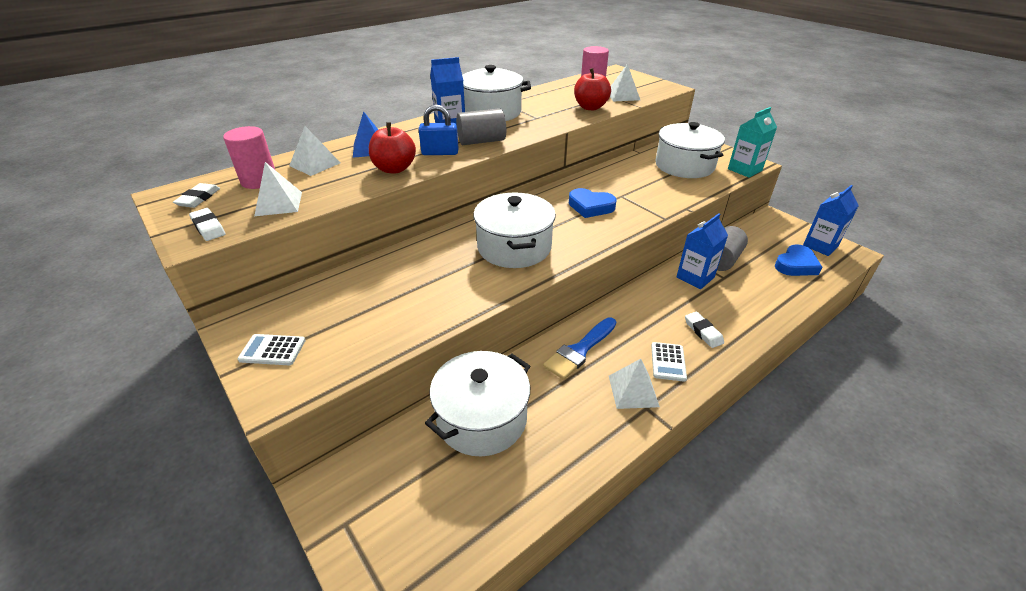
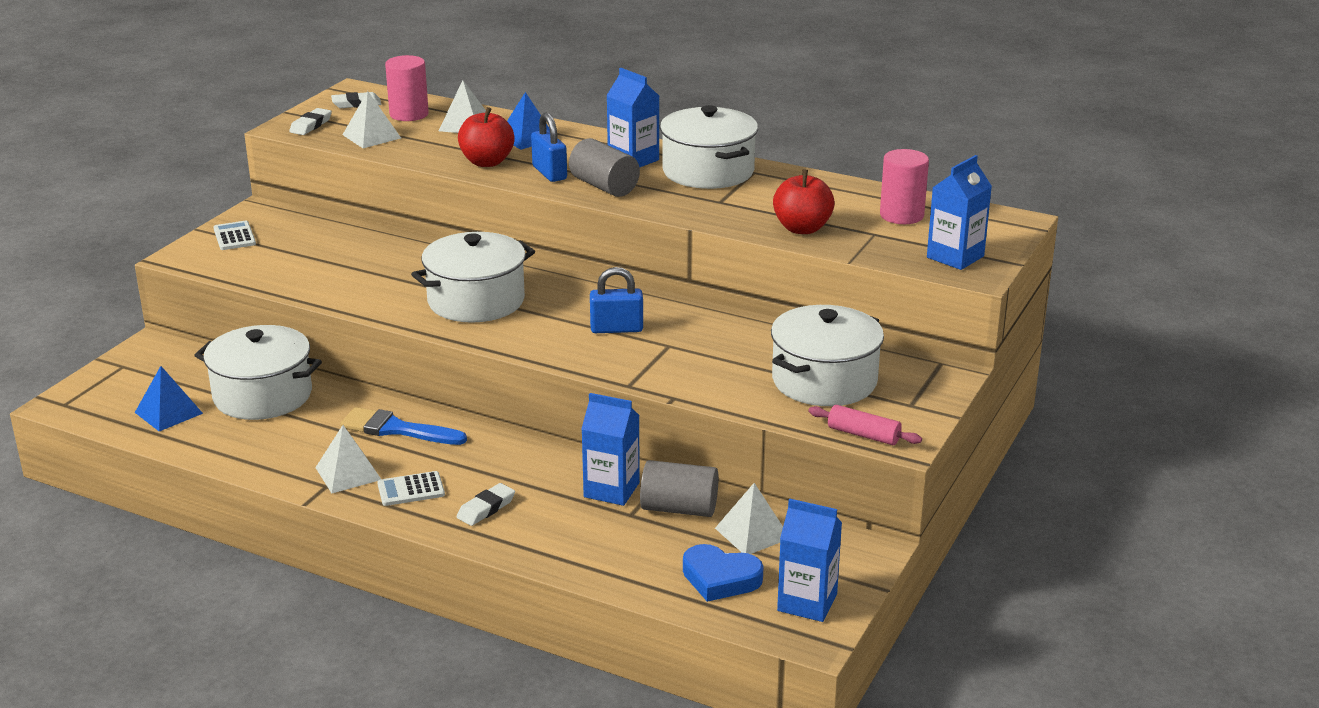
camera: 65 degrees right, 10 degrees down
blue heart [569,188,617,218] -> blue padlock [590,267,643,333]
white pyramid [610,64,640,102] -> white pyramid moved to [715,483,783,554]
turquoise carton [728,107,777,178] -> pink rolling pin [808,405,922,445]
none -> blue pyramid [135,366,203,431]
none -> blue carton [927,155,992,270]

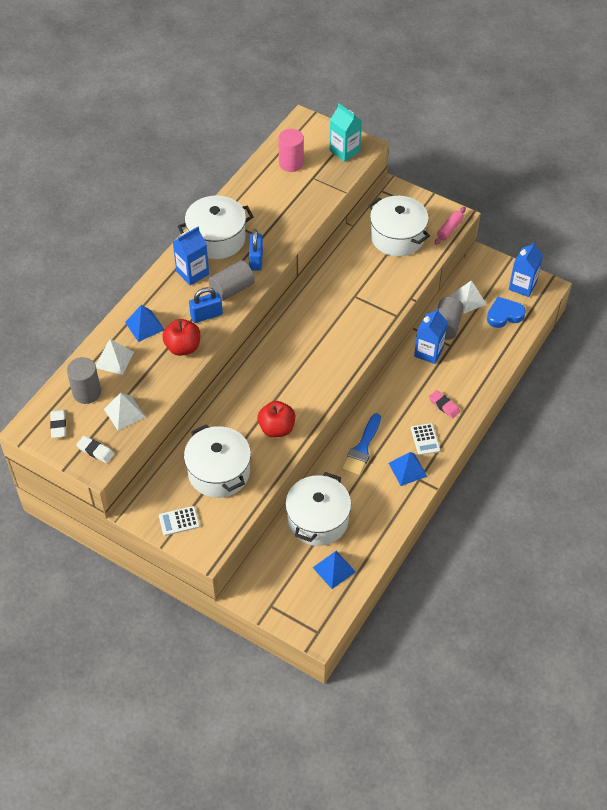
camera: 85 degrees left, 25 degrees up
white pyramid [315,425,381,493] -> blue pyramid [389,452,427,486]
pink cylinder [385,55,429,121] -> grey cylinder [67,357,101,404]
white pot [411,232,535,323] -> white pot moved to [184,424,251,498]
white eraser [457,483,515,526] -> pink eraser [429,390,460,419]
blue padlock [590,267,643,333] -> blue padlock moved to [249,229,263,271]
blue heart [683,544,764,602] -> blue heart turned 135 degrees counterclockwise [487,297,526,328]
red apple [773,170,835,234] -> red apple moved to [257,401,295,437]
blue carton [927,155,992,270] -> turquoise carton [329,103,362,162]

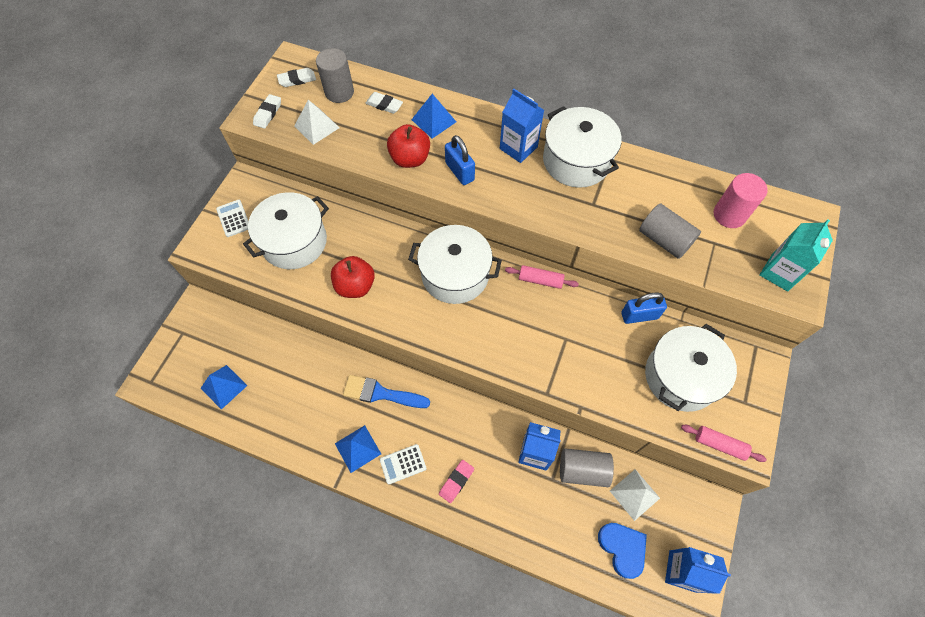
camera: 80 degrees right, 10 degrees up
white pyramid [96,339,134,375] -> white eraser [365,92,403,114]
grey cylinder [208,260,255,301] -> grey cylinder moved to [639,203,701,259]
blue padlock [249,229,263,271] -> blue padlock moved to [622,292,667,324]
white pot [285,472,351,546] -> white pot moved to [408,225,502,304]
none -> pink rolling pin [505,265,579,289]

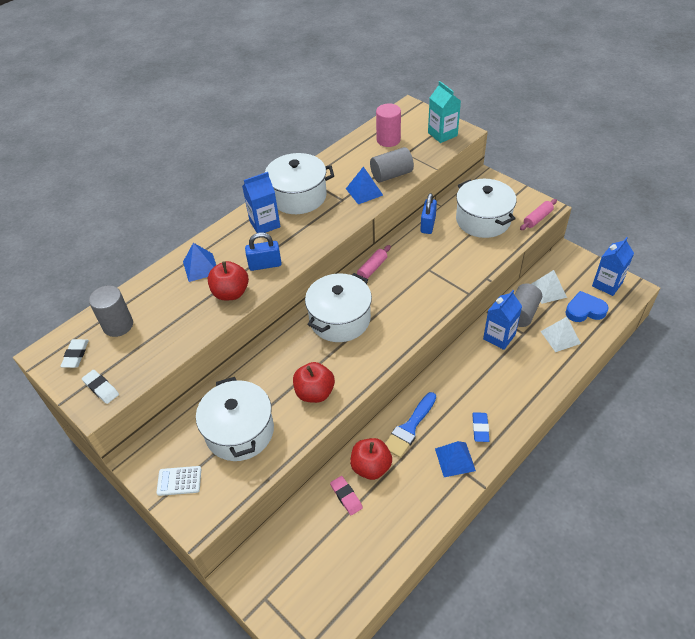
camera: 65 degrees left, 15 degrees down
blue pyramid [201,365,247,410] -> blue pyramid moved to [346,166,383,205]
white pyramid [294,100,339,145] -> white pyramid moved to [540,317,581,352]
white eraser [365,92,403,114] -> none
white calculator [380,444,427,484] -> blue eraser [472,412,489,442]
pink eraser [439,460,474,503] -> pink eraser moved to [330,476,363,515]
none -> red apple [350,438,392,480]

